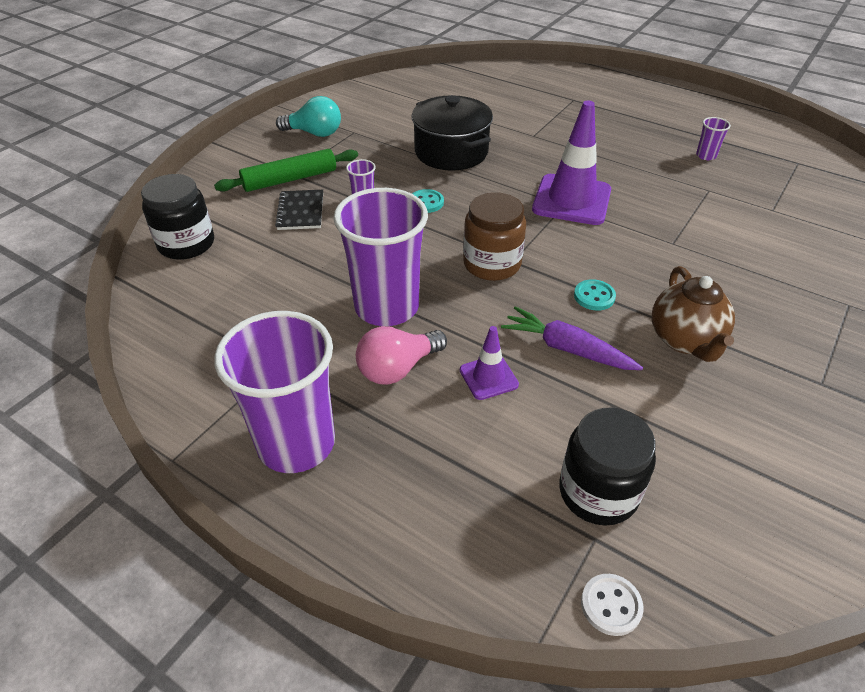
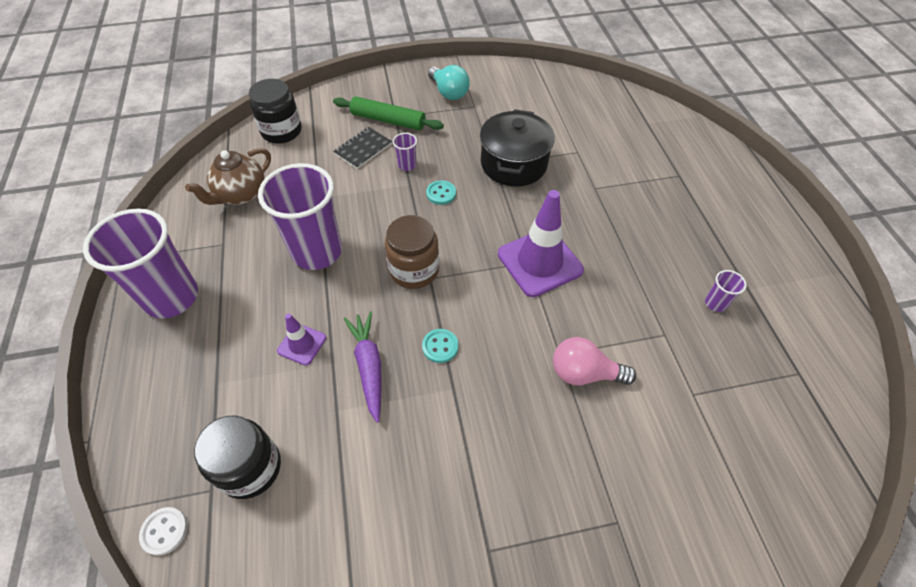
camera: 45 degrees right, 10 degrees up
pink light bulb [356,326,447,385] -> pink light bulb moved to [553,337,636,385]
brown teapot [652,266,735,362] -> brown teapot moved to [185,148,271,205]

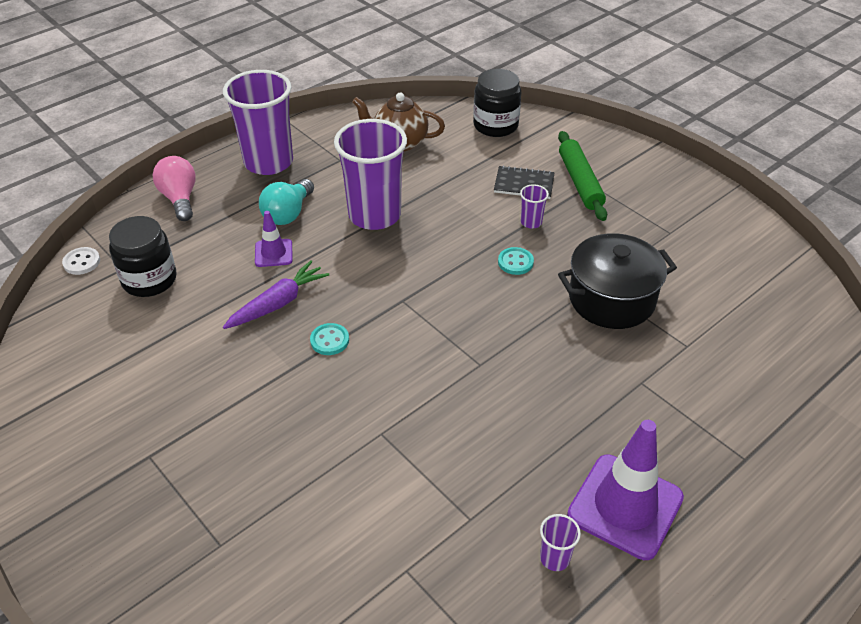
camera: 60 degrees right, 10 degrees down
brown jar [385,215,439,289] -> none
turquoise light bulb [428,65,470,100] -> turquoise light bulb moved to [259,179,314,225]
purple traffic cone [498,190,584,297] -> purple traffic cone moved to [567,420,684,560]
pink light bulb [553,337,636,385] -> pink light bulb moved to [153,156,196,221]

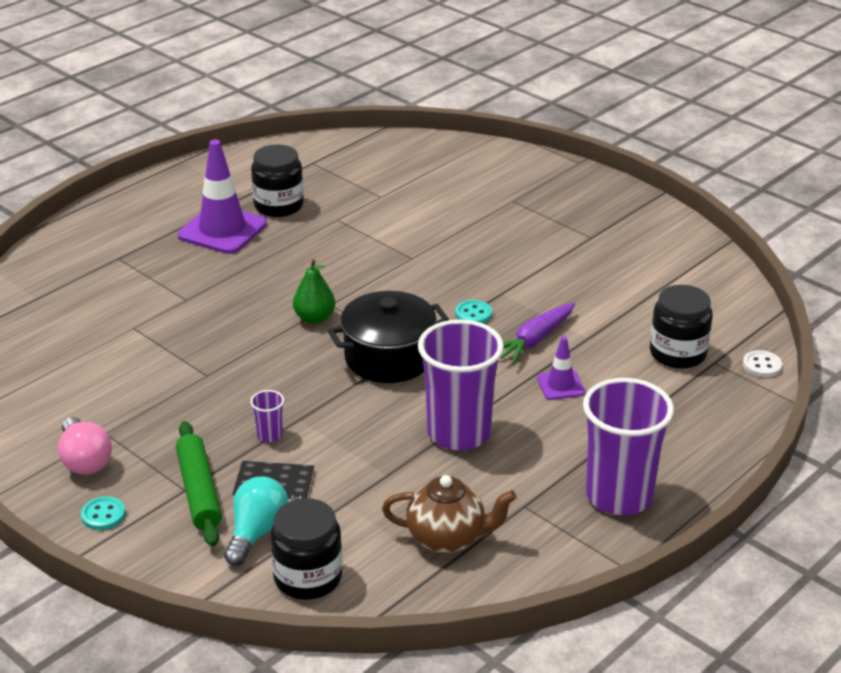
camera: 175 degrees right, 10 degrees down
pink light bulb [153,156,196,221] -> pink light bulb moved to [58,417,112,475]
turquoise light bulb [259,179,314,225] -> turquoise light bulb moved to [224,476,288,566]
turquoise button [498,247,534,275] -> turquoise button moved to [81,496,126,530]
purple cup [540,514,581,571] -> black jar [251,144,304,217]
black pot [558,233,677,329] -> black pot moved to [328,291,449,383]
none -> green pear [293,259,335,324]

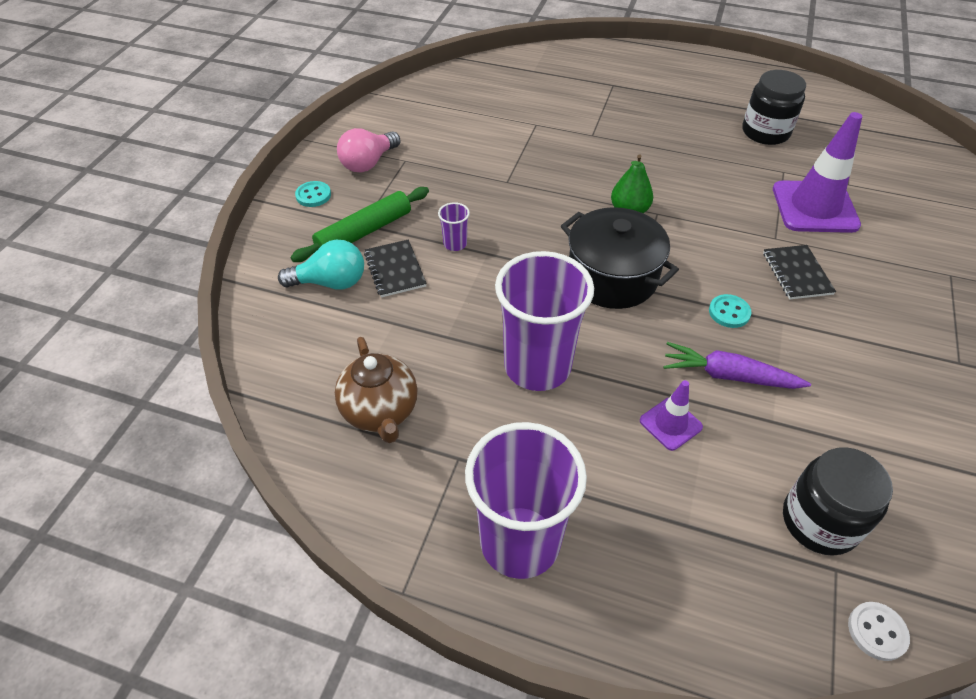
camera: 65 degrees right, 15 degrees up
purple traffic cone [178,140,267,254] -> purple traffic cone moved to [773,112,862,233]
black jar [270,498,342,600] -> none
none -> black notebook [763,245,836,300]

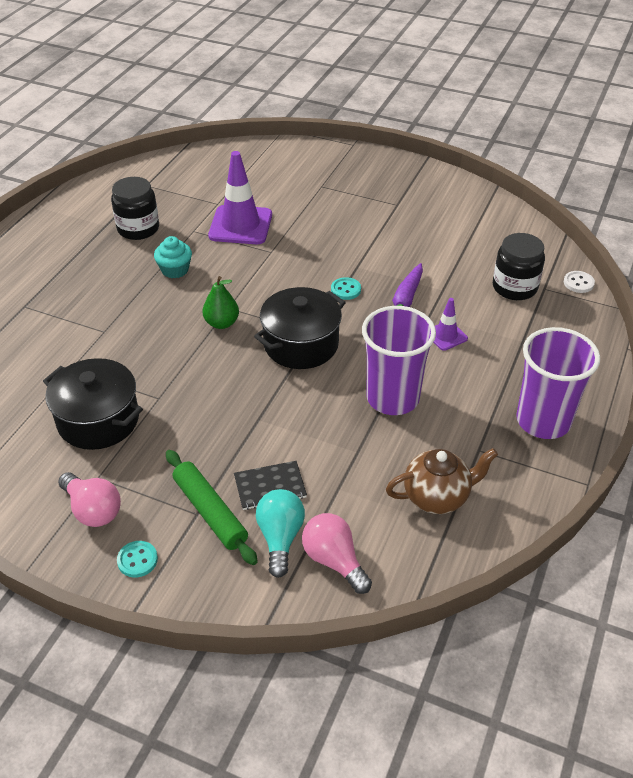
camera: 85 degrees left, 5 degrees down
purple cup [438,202,470,251] -> none
black notebook [763,245,836,300] -> none
none -> black pot [43,358,143,450]
none -> turquoise cupcake [154,236,192,278]
none -> pink light bulb [302,513,372,594]

